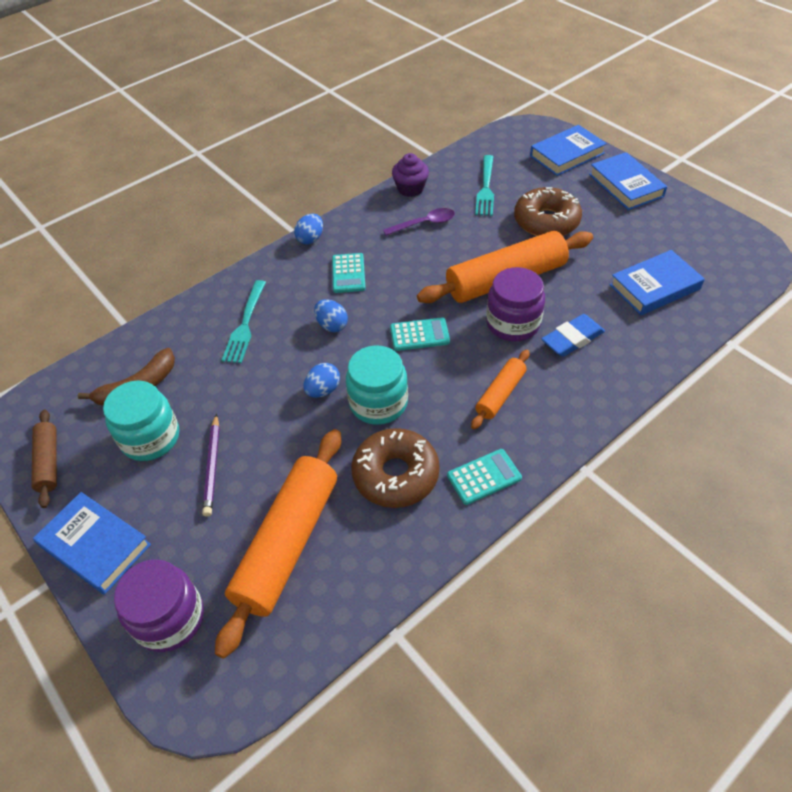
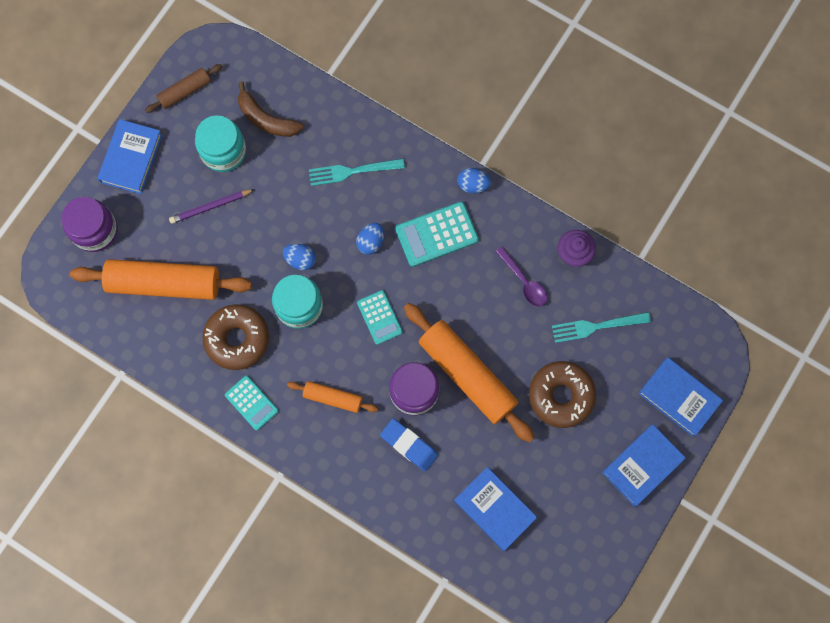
camera: 70 degrees right, 25 degrees up
turquoise calculator [332,253,366,293] -> turquoise calculator [395,202,479,267], size x1.53

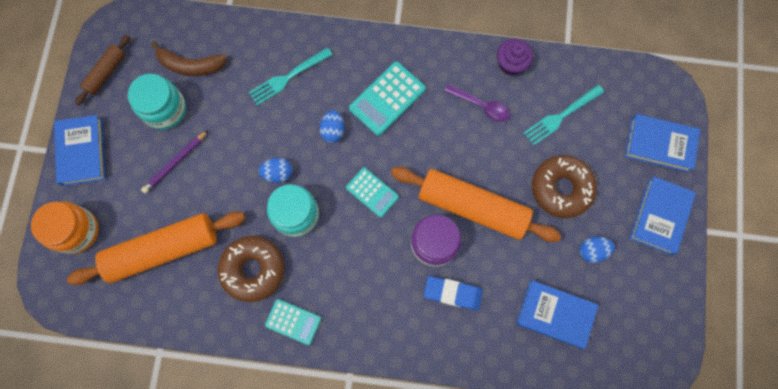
camera: 25 degrees left, 0 degrees up
purple jar [61,197,118,252] -> orange jar [31,202,99,254]
orange rolling pin [287,381,378,413] -> none
blue egg [458,168,491,193] -> blue egg moved to [579,237,615,263]

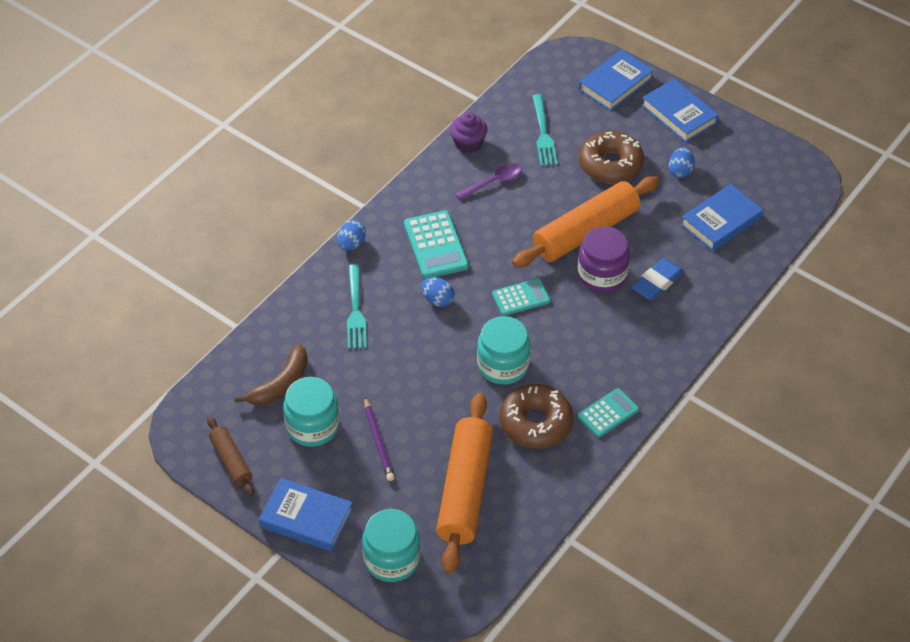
camera: 60 degrees left, 25 degrees down
orange jar [31,202,99,254] -> turquoise jar [362,509,421,582]
blue egg [259,158,293,183] -> blue egg moved to [337,220,366,250]

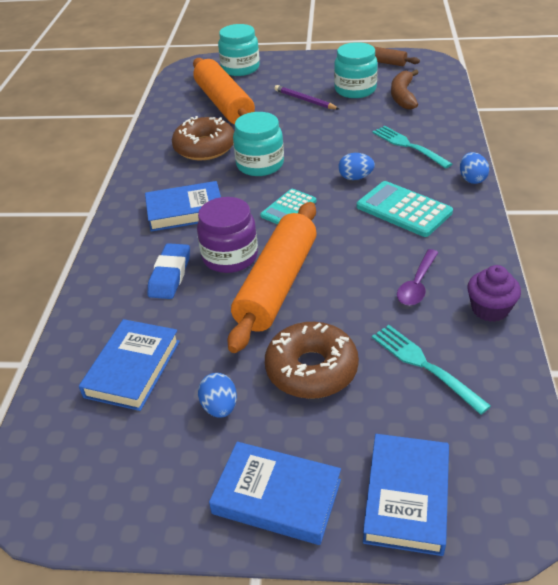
camera: 150 degrees right, 10 degrees down
blue book [259,478,353,552] -> blue book moved to [145,181,221,232]
turquoise calculator [578,388,639,437] -> none

